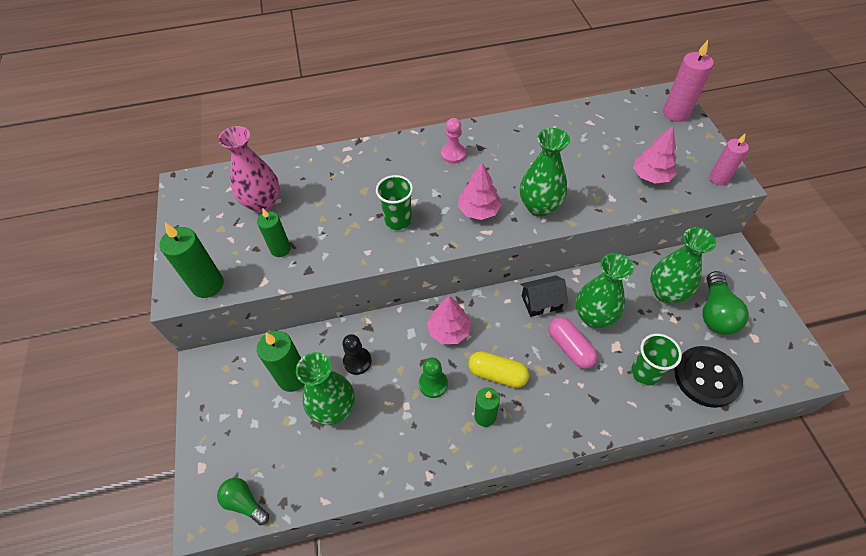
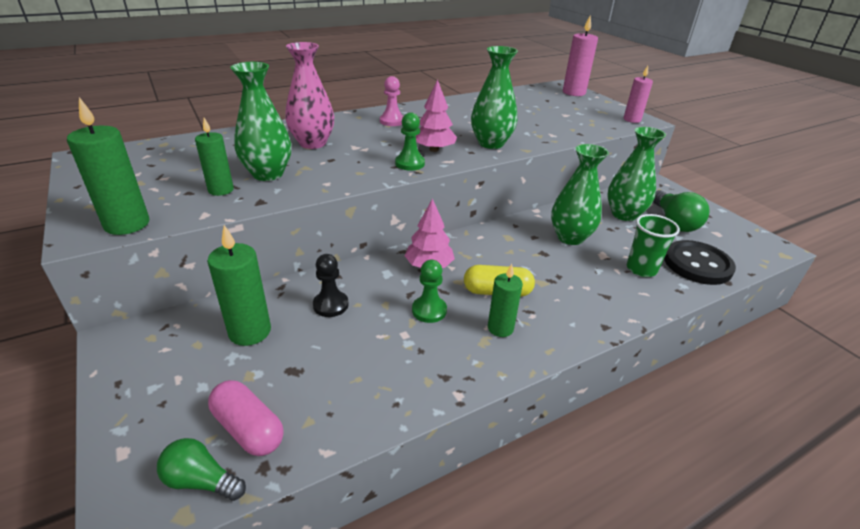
camera: 20 degrees left, 20 degrees down
pink vase [218,126,279,213] -> pink vase moved to [285,42,334,149]
green vase [296,352,355,425] -> green vase moved to [230,62,291,181]
green cup [376,175,413,230] -> none
black house [520,275,568,317] -> none
pink capsule [549,317,598,369] -> pink capsule moved to [208,380,284,456]
pink tree [633,126,677,184] -> none
none -> green pawn [395,112,425,171]

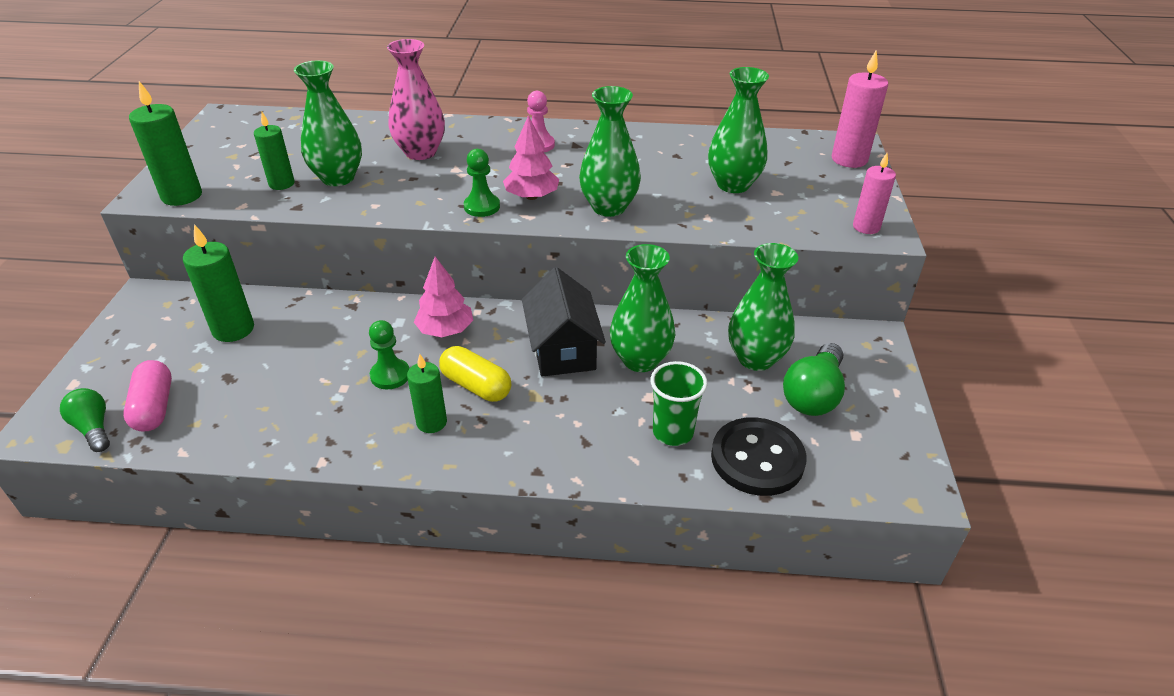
camera: 35 degrees right, 5 degrees up
black pawn [313,254,349,317] -> none
none -> black house [522,267,606,377]
none -> green vase [708,67,769,193]

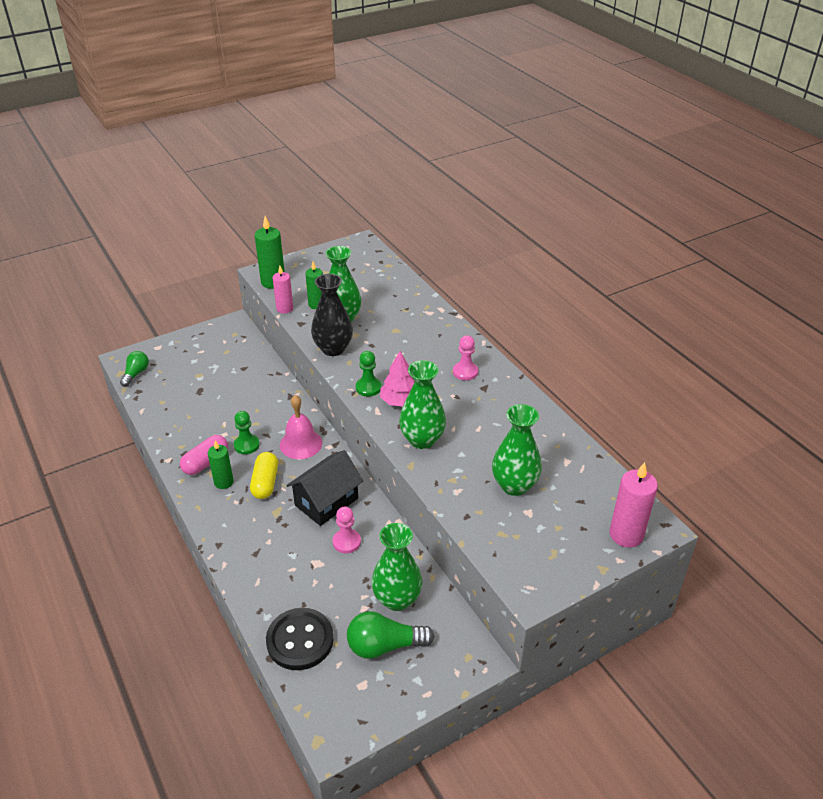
camera: 55 degrees right, 0 degrees up
pink capsule [123,360,172,432] -> pink capsule moved to [180,435,228,475]
green candle [183,224,254,342] -> none
pink vase [387,39,445,160] -> none
pink tree [414,257,473,337] -> pink bell [280,395,322,459]
green vase [610,244,676,372] -> pink pawn [333,506,361,553]
green cup [650,361,707,446] -> none
pink candle [853,153,896,234] -> pink candle moved to [273,266,293,314]
none -> black vase [311,274,353,356]

